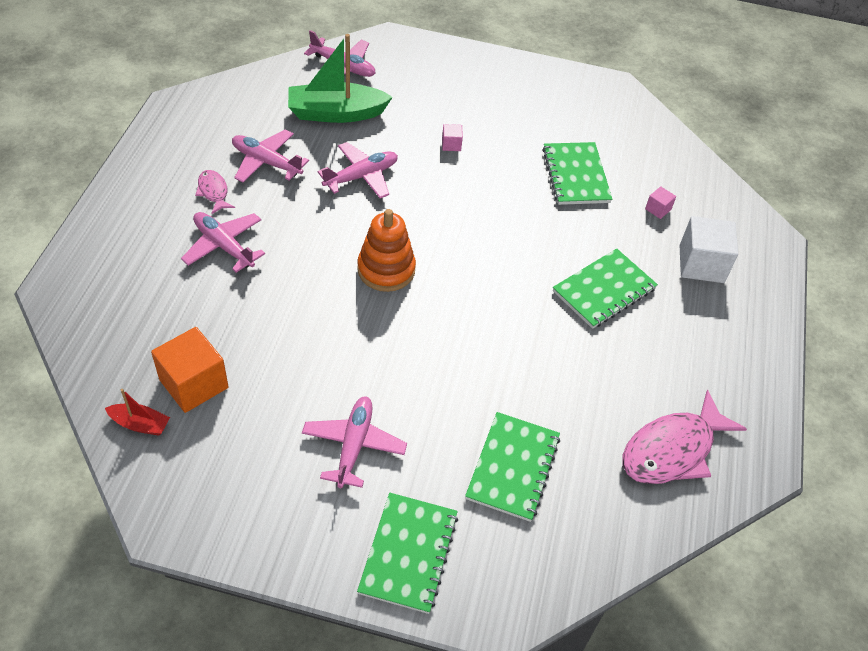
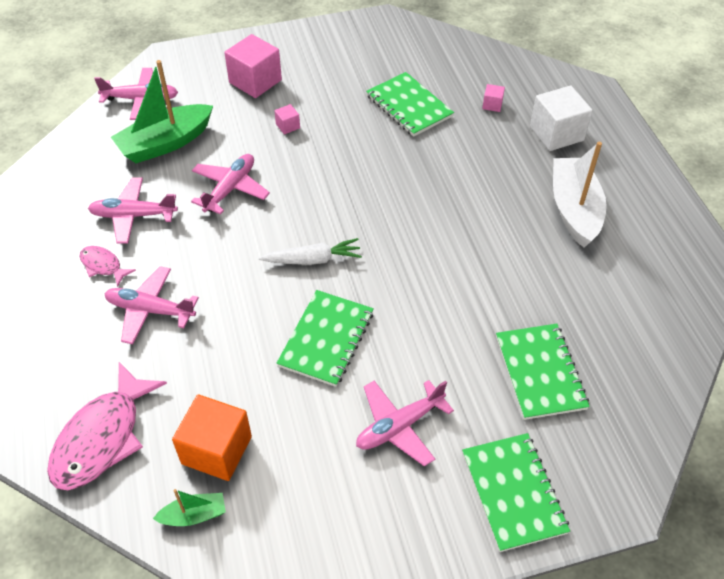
camera: 25 degrees left, 0 degrees up
red boat [105,389,170,436] -> green boat [153,489,226,526]
pink plane [302,396,407,488] -> pink plane turned 105 degrees counterclockwise [356,380,454,466]
orange stacking toy [357,209,416,292] -> white carrot [259,238,362,265]
green notebook [553,248,658,329] -> green notebook moved to [276,290,374,387]
pink fish [622,389,747,484] -> pink fish moved to [47,362,167,490]
none -> pink cube [224,34,282,98]
none -> white boat [553,142,607,248]

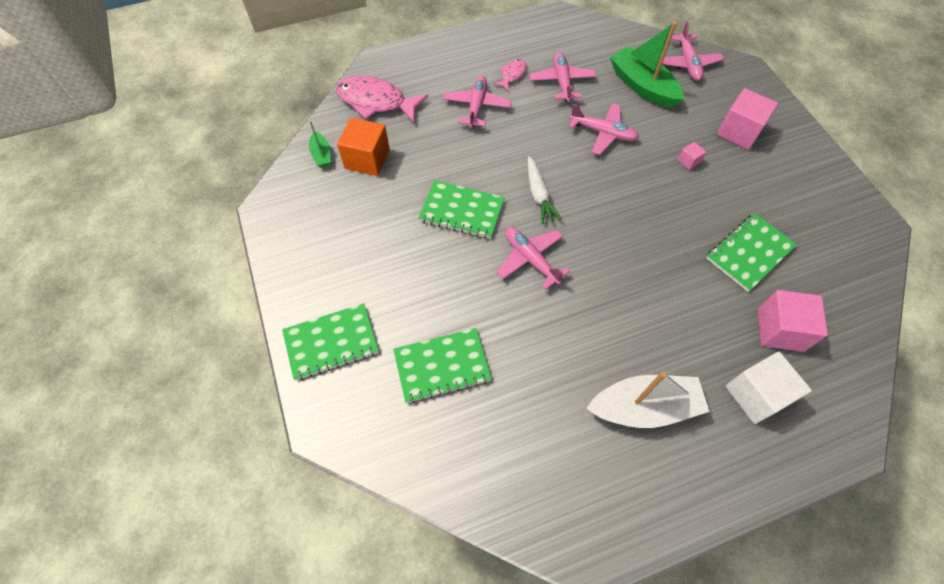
camera: 85 degrees right, 10 degrees up
pink plane [356,380,454,466] -> pink plane moved to [496,227,570,290]
pink cube [482,84,505,112] -> pink cube [758,290,828,352], size x2.17

